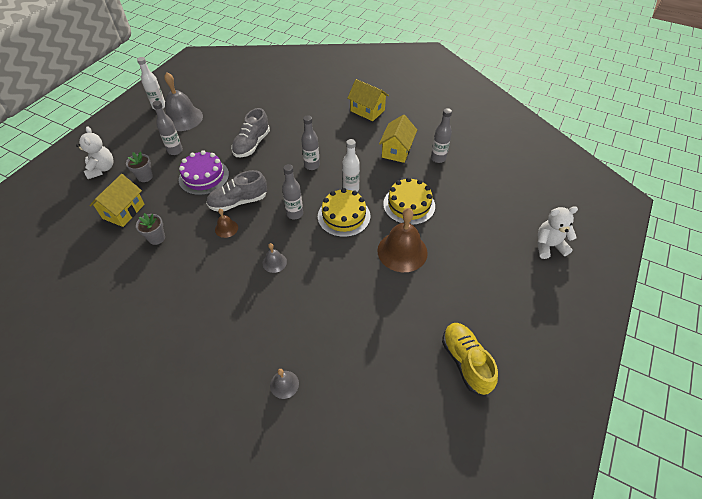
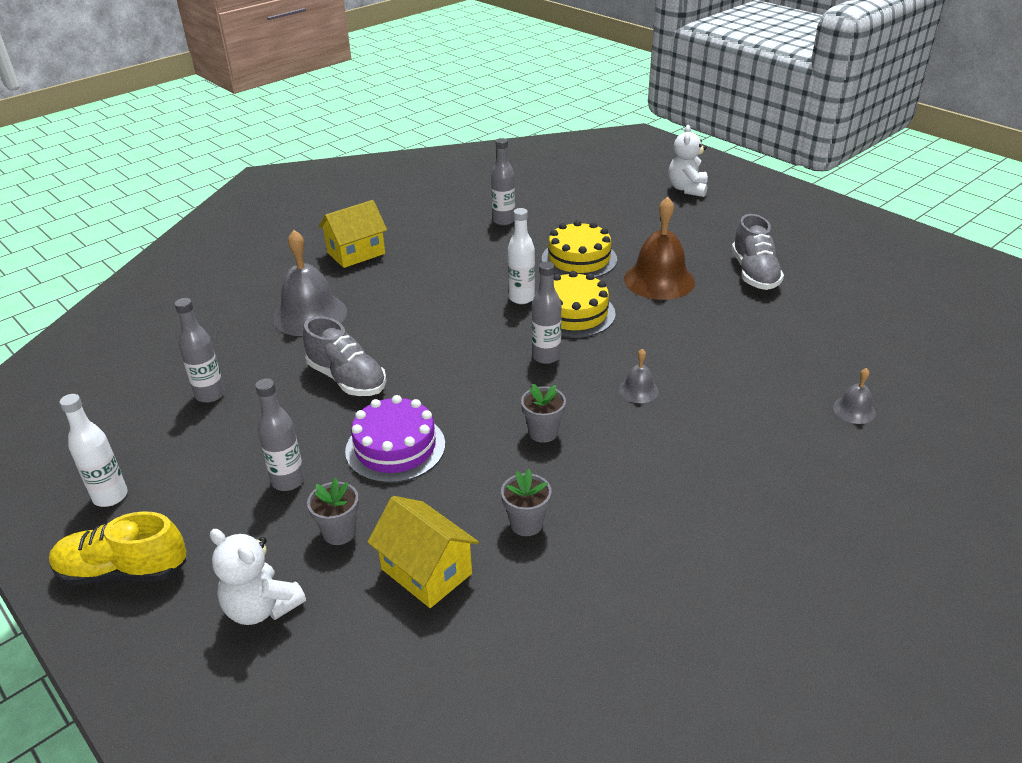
camera: 70 degrees left, 15 degrees down
white teddy bear [76,126,113,179] -> white teddy bear turned 150 degrees counterclockwise [210,529,306,625]
grey bell [164,72,203,131] -> grey bell moved to [273,230,347,336]
grey shoe [206,170,267,211] -> grey shoe moved to [732,214,784,290]
brown bell [215,209,238,238] -> grey flower pot [521,384,566,443]
grey bottle [301,115,320,170] -> grey bottle moved to [175,298,225,403]
yellow house [379,114,417,163] -> none
yellow shoe [442,323,498,395] -> yellow shoe moved to [49,511,186,585]

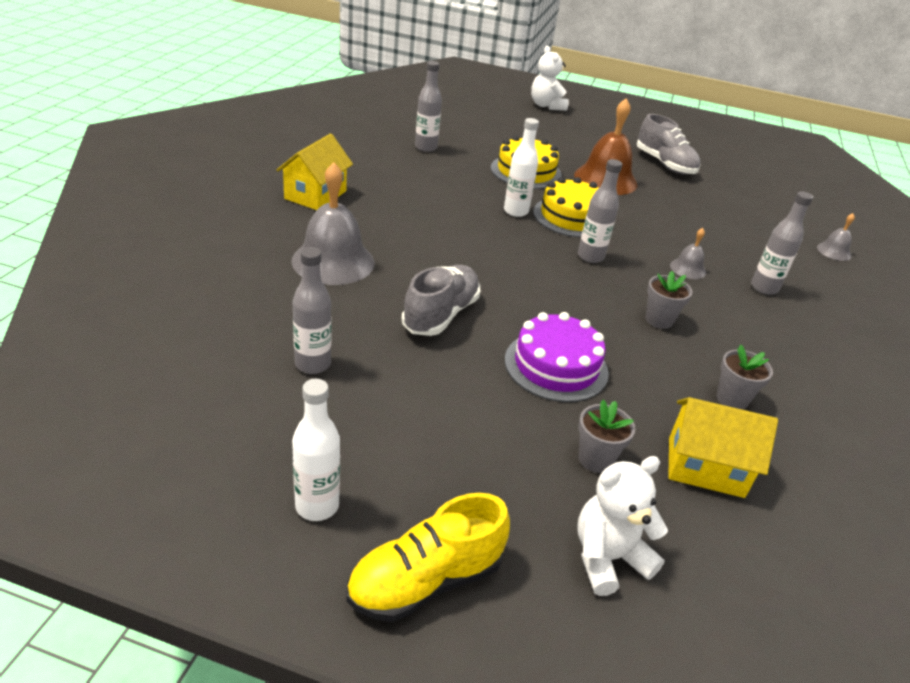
camera: 35 degrees left, 0 degrees up
white teddy bear [210,529,306,625] -> white teddy bear turned 150 degrees clockwise [577,456,668,596]
grey bottle [255,378,305,491] -> grey bottle moved to [751,191,813,295]
grey shoe [303,316,386,396] -> grey shoe turned 75 degrees counterclockwise [401,265,480,336]

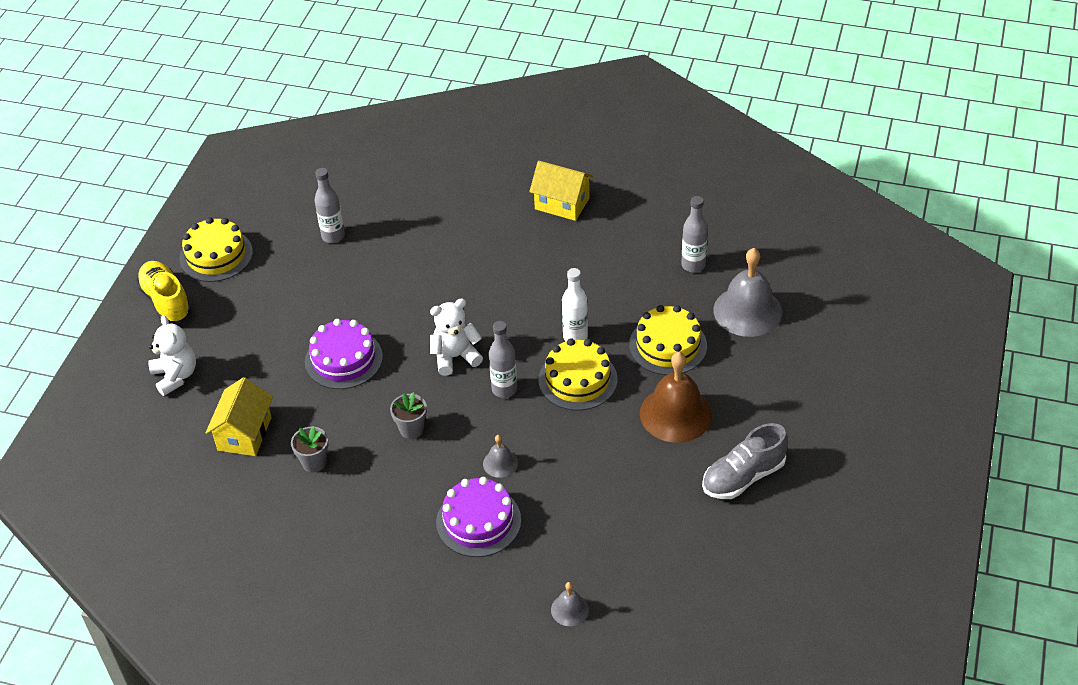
camera: 95 degrees right, 10 degrees up
grey bell [291,163,375,285] -> grey bell moved to [714,248,782,337]
white bottle [292,379,340,521] -> yellow cake [179,217,253,282]
grey shoe [401,265,480,336] -> none
white teddy bear [531,46,569,111] -> white teddy bear moved to [430,298,483,376]
grey flower pot [578,400,635,473] -> none
grey bottle [751,191,813,295] -> purple cake [436,477,521,557]

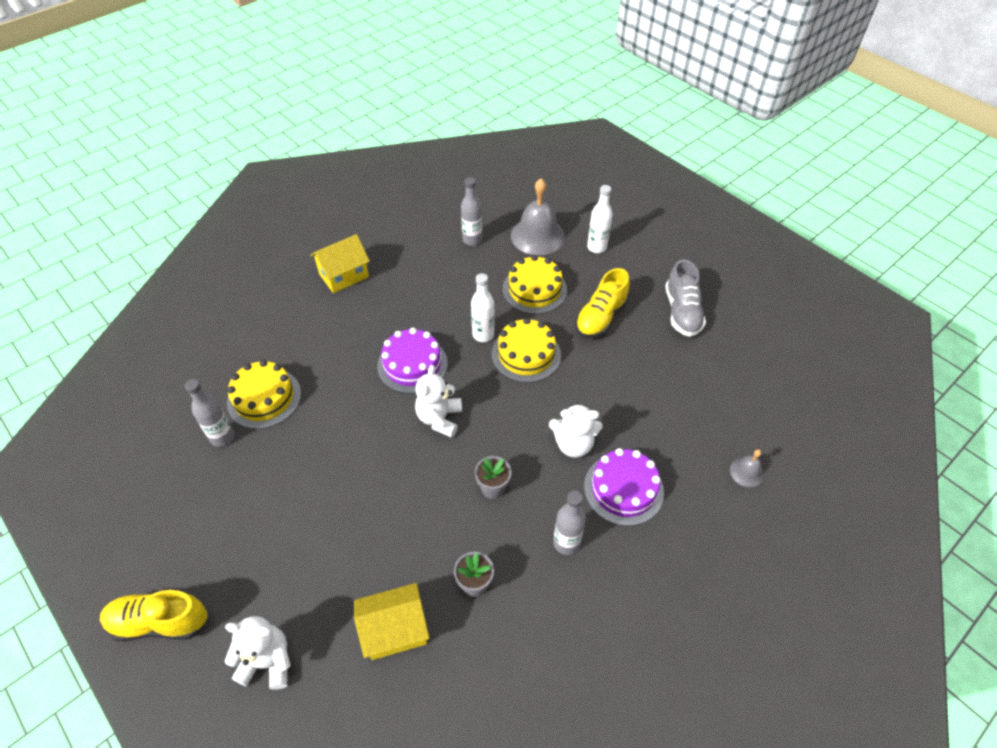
camera: 60 degrees left, 5 degrees up
yellow cake [179,217,253,282] -> yellow cake moved to [227,360,301,429]
yellow house [205,377,273,456] -> yellow house turned 60 degrees counterclockwise [354,583,430,660]
purple cake [305,319,383,389] -> purple cake moved to [377,328,448,394]
grey bell [483,435,518,478] -> white teddy bear [549,403,603,458]
grey bottle [489,321,517,398] -> grey bottle moved to [553,491,586,555]
brown bell [640,352,712,443] -> yellow shoe [575,268,630,338]
none -> white bottle [587,185,612,253]

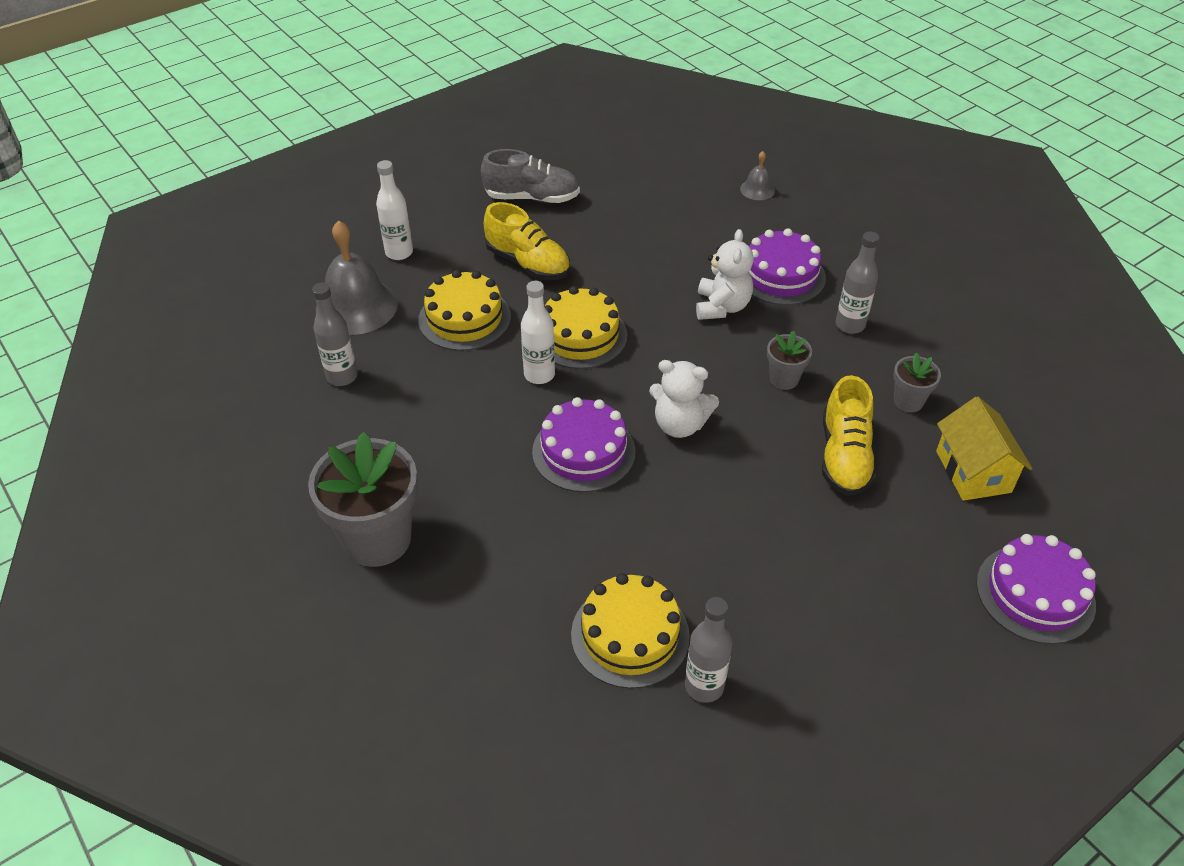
camera: 85 degrees left, 5 degrees down
yellow shoe [100,590,208,641] -> yellow shoe moved to [822,375,877,496]
white teddy bear [225,616,291,689] -> purple cake [976,534,1096,644]
yellow house [310,234,370,293] -> grey flower pot [308,432,418,567]

